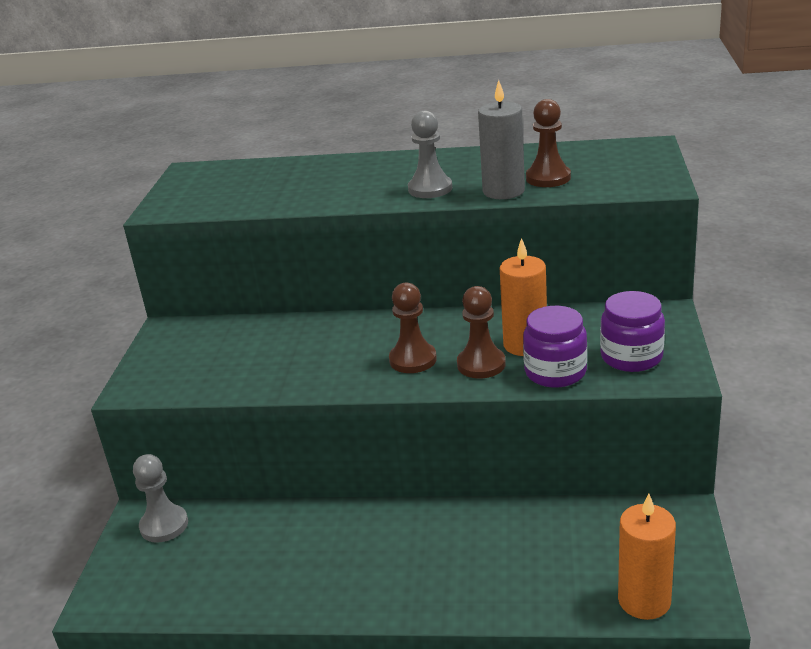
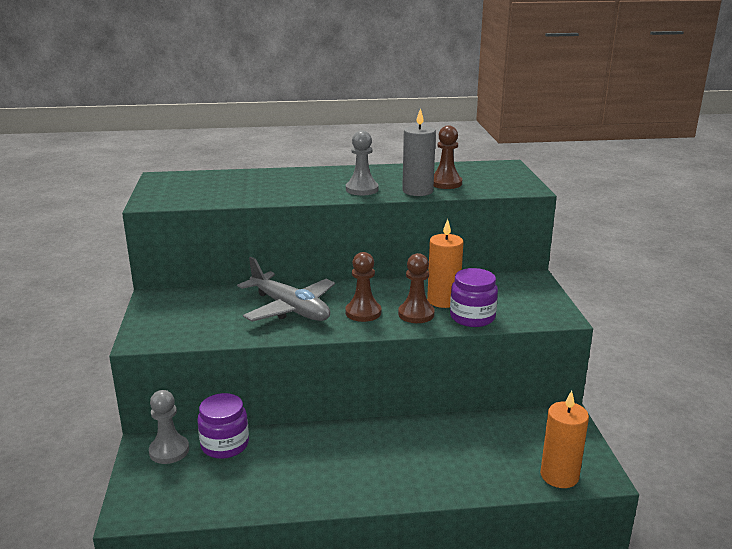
camera: 15 degrees left, 5 degrees down
purple jar [600,291,665,372] -> purple jar moved to [197,393,249,459]
none -> grey plane [237,257,335,322]

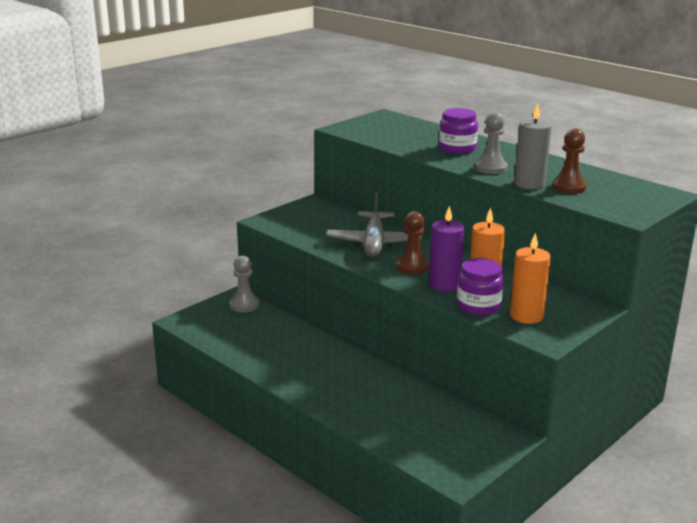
camera: 50 degrees right, 0 degrees up
purple jar [197,393,249,459] -> purple jar moved to [439,108,478,154]
brown pawn [398,253,435,323] -> purple candle [429,206,464,292]
orange candle [540,391,589,488] -> orange candle moved to [510,233,551,324]

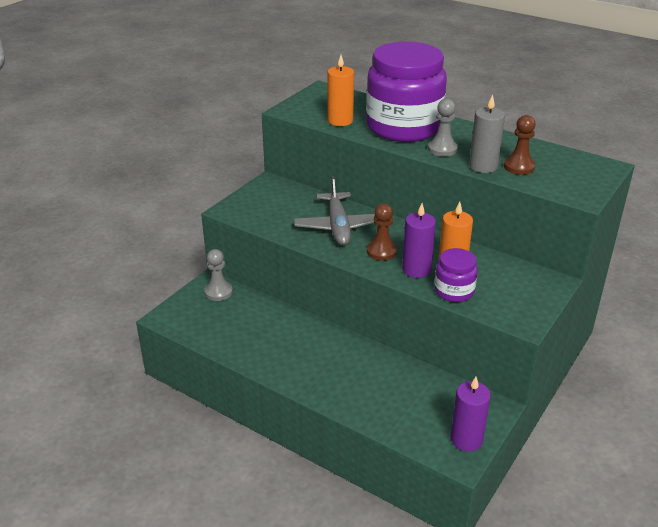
camera: 10 degrees left, 10 degrees up
purple jar [439,108,478,154] -> purple jar [366,41,447,142], size x2.17
orange candle [510,233,551,324] -> orange candle moved to [327,55,354,126]
none -> purple candle [451,377,491,452]

